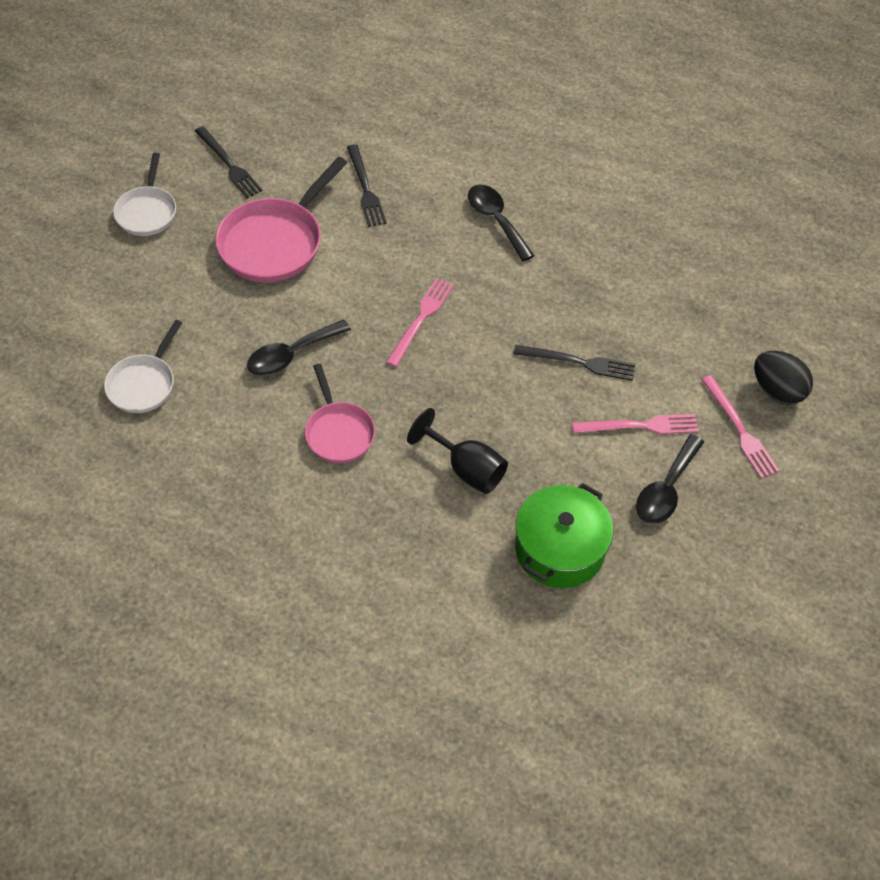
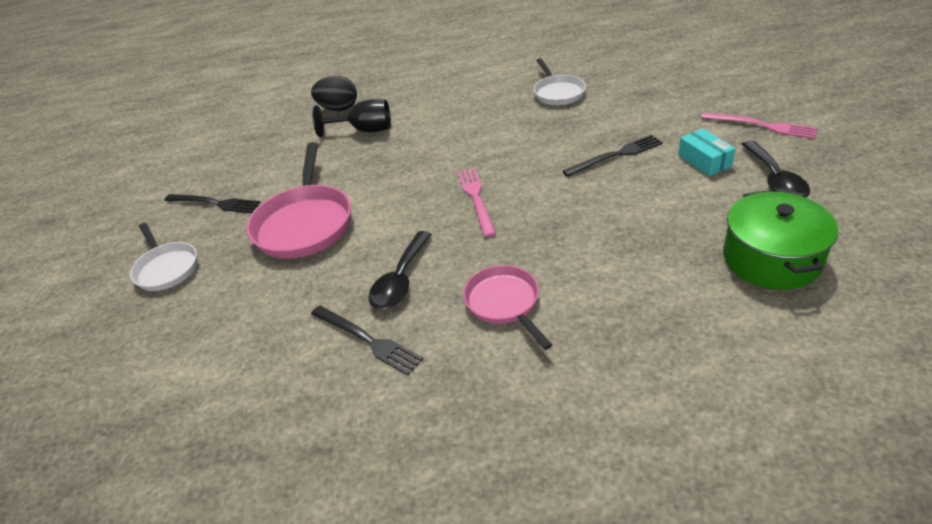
camera: 30 degrees left, 15 degrees down
white pan [104,320,182,413] -> white pan moved to [533,58,586,105]
pink pan [305,364,375,463] -> pink pan turned 150 degrees counterclockwise [463,265,552,350]
black fork [347,144,387,227] -> black fork moved to [311,306,423,375]
black goblet [407,408,508,494] -> black goblet moved to [312,99,391,137]
black spoon [468,185,535,261] -> none
pink fork [572,414,699,434] -> turquoise box [678,129,736,176]
black egg [754,351,813,405] -> black egg moved to [311,76,357,111]

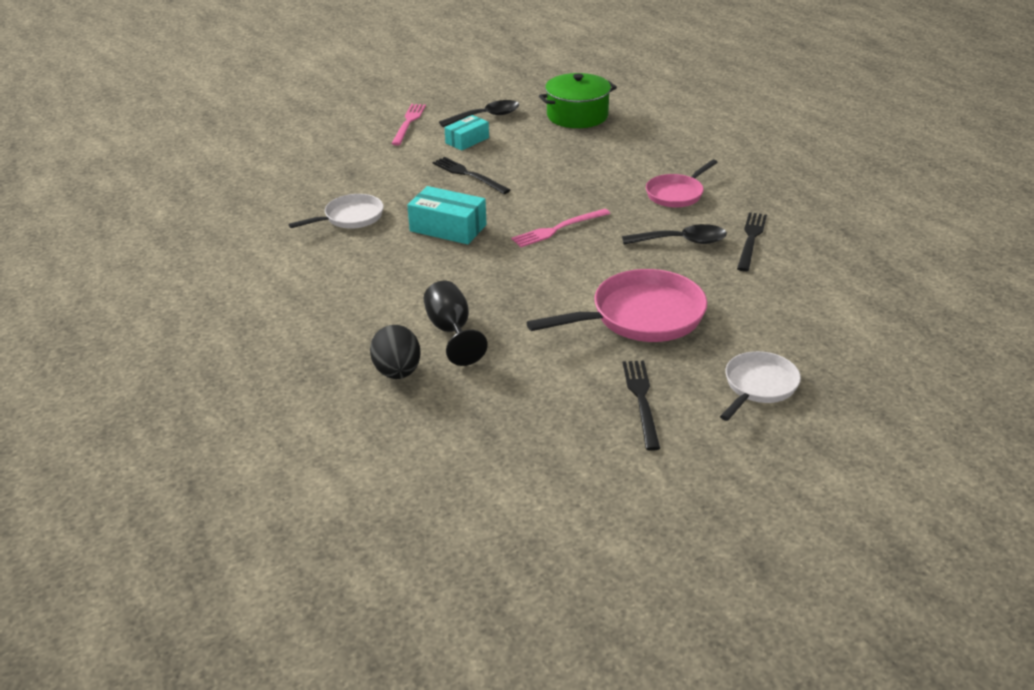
camera: 115 degrees left, 5 degrees down
none -> turquoise box [407,186,487,244]

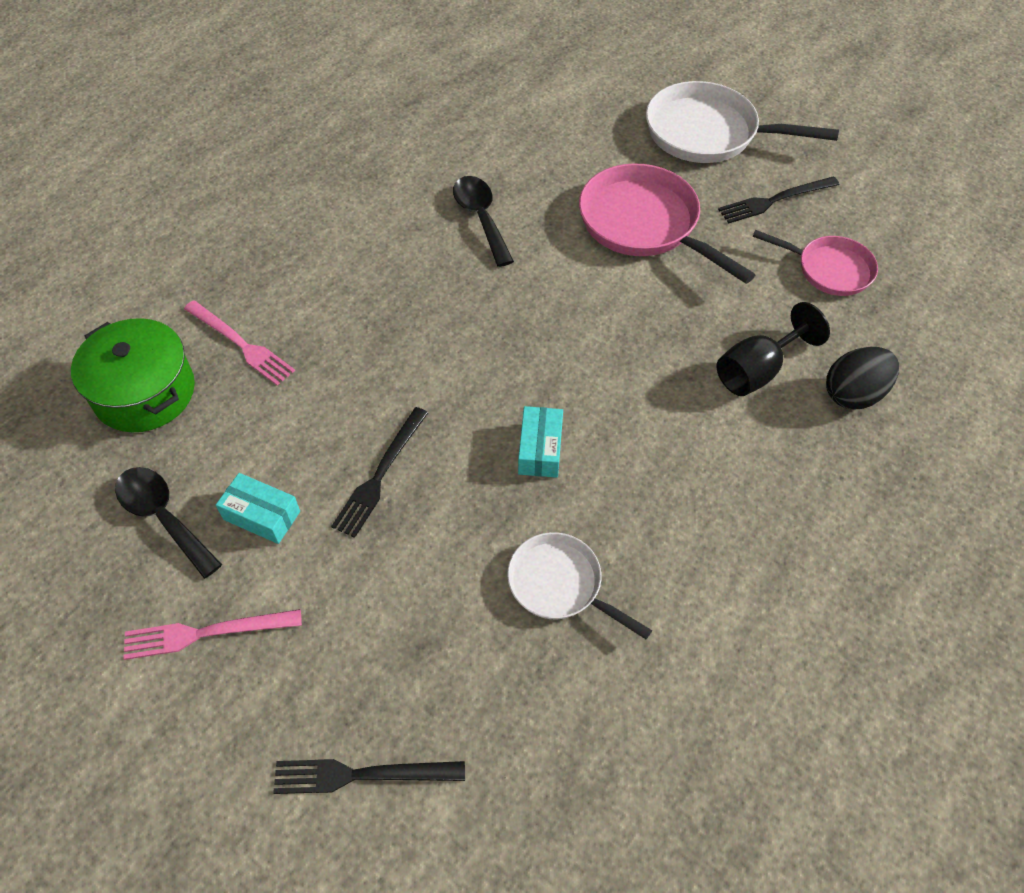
camera: 110 degrees left, 20 degrees up
turquoise box [407,186,487,244] -> turquoise box [518,406,563,478], size x0.66
pink fork [511,209,610,247] -> pink fork moved to [184,300,295,386]
pink pan [646,159,717,208] -> pink pan moved to [752,230,878,296]
white pan [720,351,801,421] -> white pan [646,81,839,163], size x1.65
black fork [737,212,767,272] -> black fork moved to [273,759,465,794]

